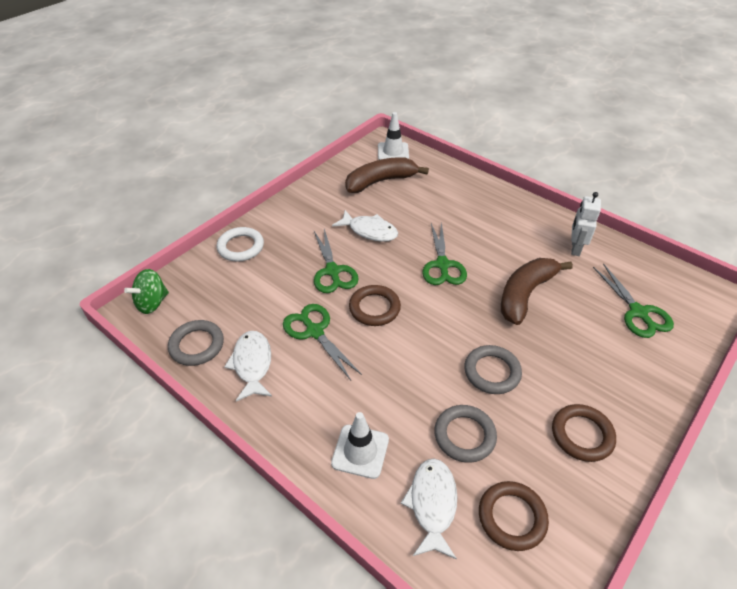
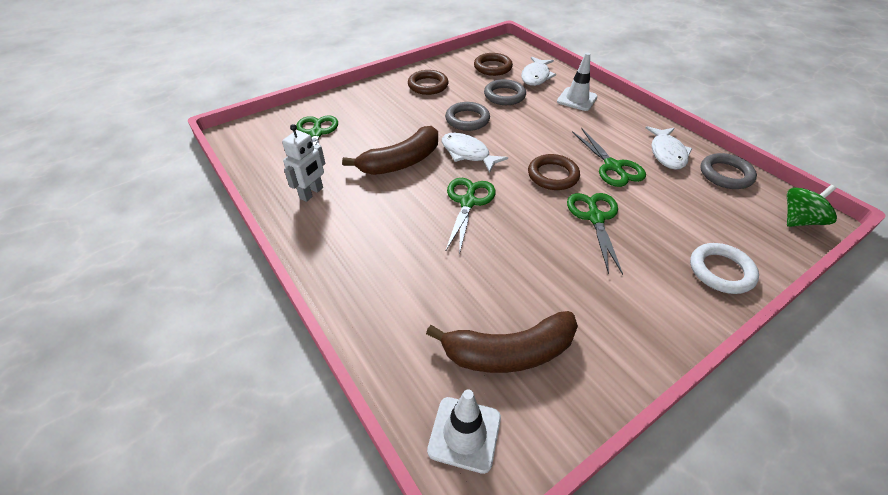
camera: 165 degrees left, 0 degrees up
white fish [332,210,398,242] -> white fish moved to [442,133,508,173]

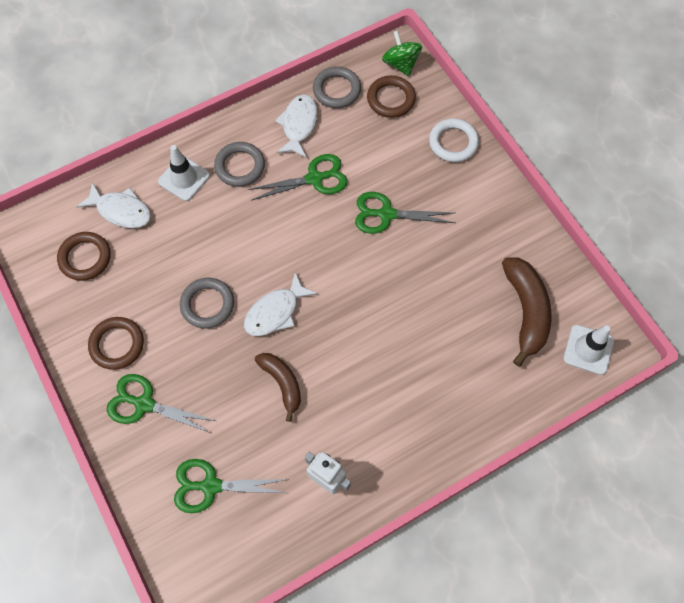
camera: 85 degrees left, 20 degrees up
brown banana [342,126,438,175] -> brown banana [255,353,301,422], size x0.64
green scissors [445,178,496,255] -> green scissors moved to [107,374,216,433]
grey ring [484,79,526,105] -> grey ring moved to [214,142,265,187]
brown ring [528,154,580,190] -> brown ring moved to [367,75,416,118]
white fish [645,126,692,170] -> white fish turned 90 degrees counterclockwise [275,95,318,158]

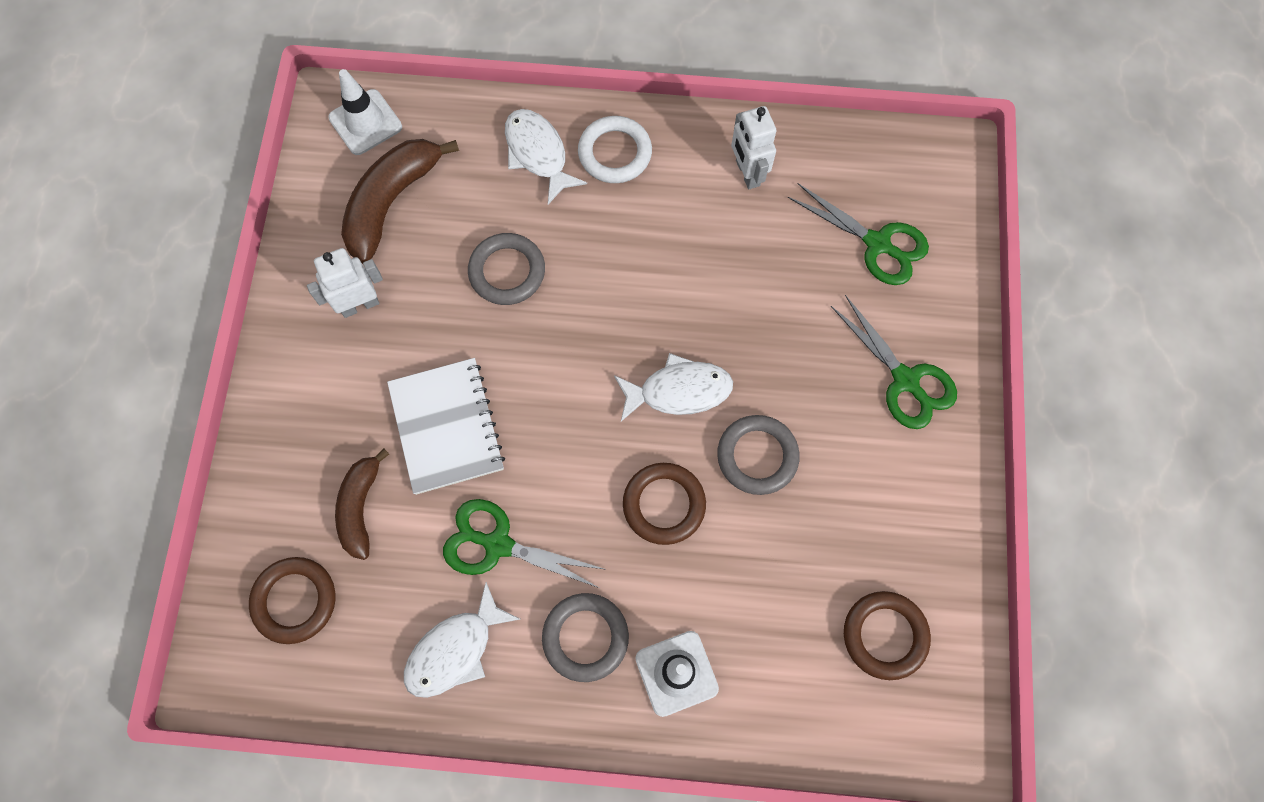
camera: 145 degrees left, 5 degrees up
white fish [76,182,151,228] -> white fish moved to [505,109,587,204]
brown ring [88,317,144,370] -> brown ring moved to [623,463,706,545]
brown banana [255,353,301,422] -> brown banana moved to [335,449,389,560]
grey ring [313,66,361,108] -> grey ring moved to [468,233,545,305]
green scissors [355,192,455,234] -> white notebook [387,358,505,495]
green spinning top [382,30,422,76] -> none
white ring [429,118,479,162] -> white ring moved to [578,116,652,183]
none -> white robot [307,248,383,318]

